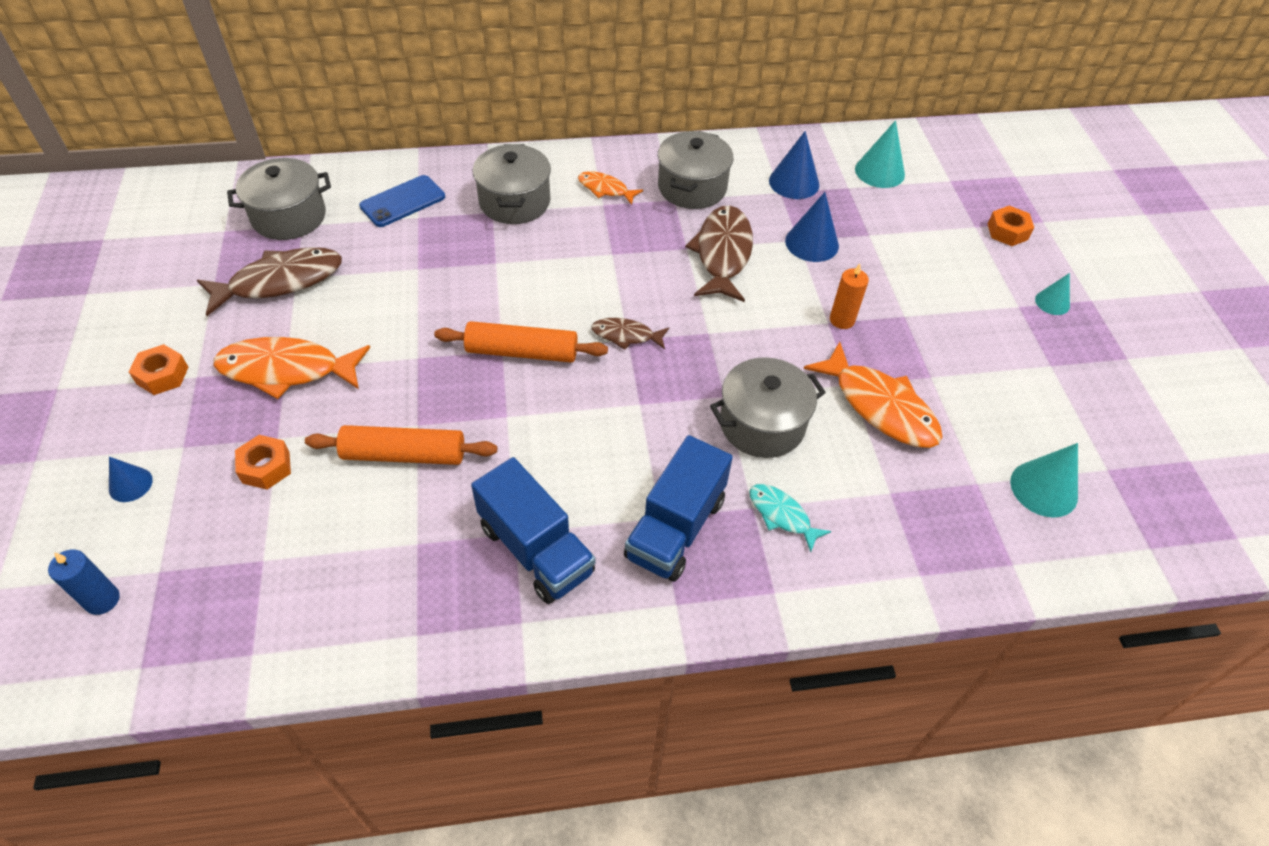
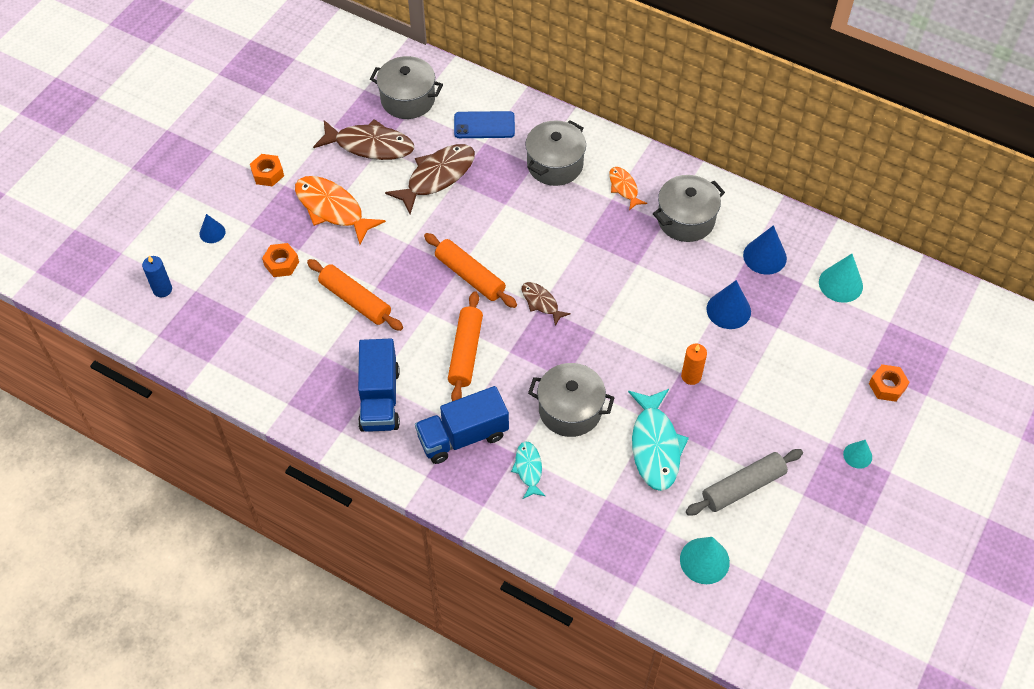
camera: 40 degrees right, 5 degrees up
brown fish [685,205,753,302] -> brown fish moved to [385,144,475,214]
orange fish [804,342,943,448] -> turquoise fish [628,389,689,491]
none -> orange rolling pin [448,291,483,401]
none -> grey rolling pin [686,449,803,515]

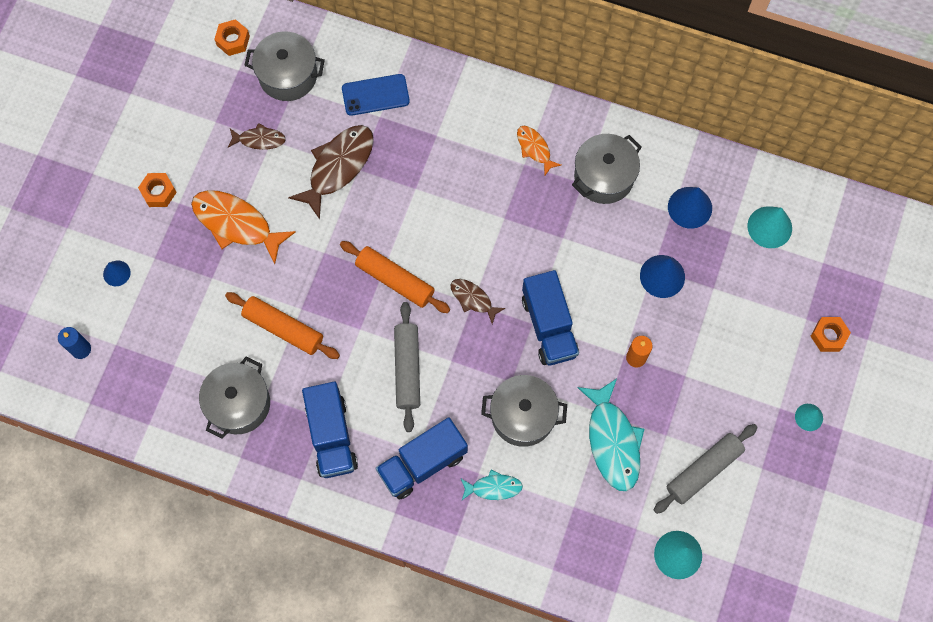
camera: 10 degrees left, 15 degrees up
orange nut [262,243,299,277] -> orange nut moved to [214,19,250,56]
brown fish [313,119,414,160] -> brown fish [228,123,286,150], size x0.54
orange rolling pin [448,291,483,401] -> grey rolling pin [394,302,420,432]
turquoise fish [511,441,545,499] -> turquoise fish turned 105 degrees clockwise [461,470,523,500]
grey pot [525,120,586,186] -> grey pot moved to [199,357,270,439]
none -> blue truck [522,270,579,365]

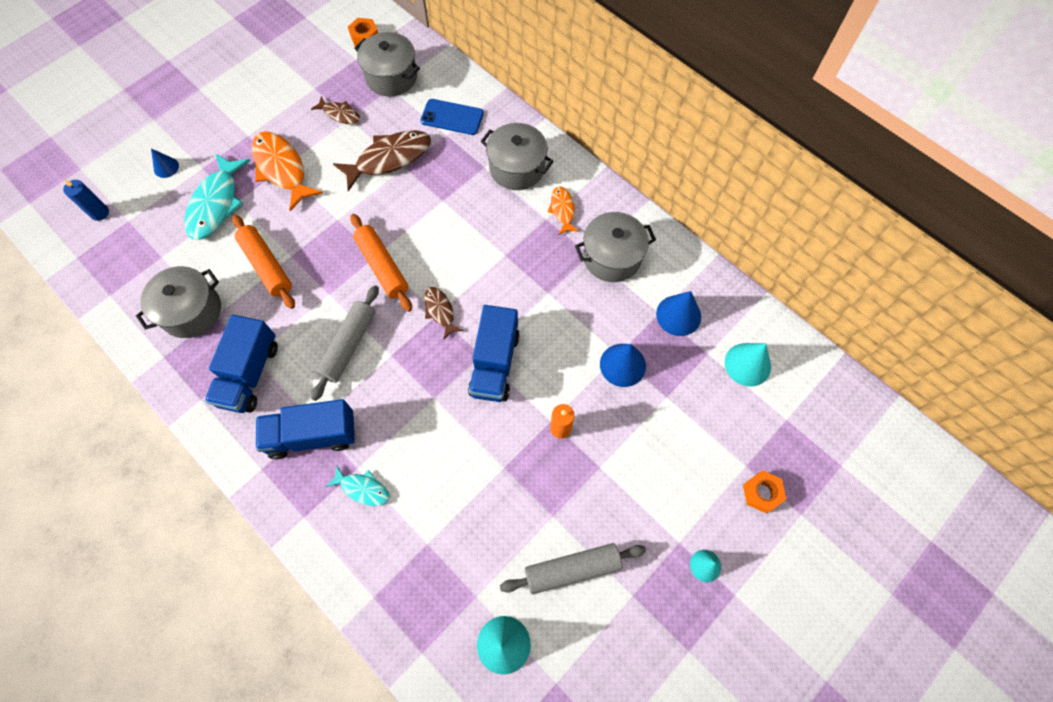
camera: 25 degrees right, 5 degrees down
orange nut [138,173,177,207] -> none
grey pot [481,375,567,447] -> grey pot moved to [480,123,554,190]
turquoise fish [577,379,644,491] -> turquoise fish moved to [184,153,250,240]

